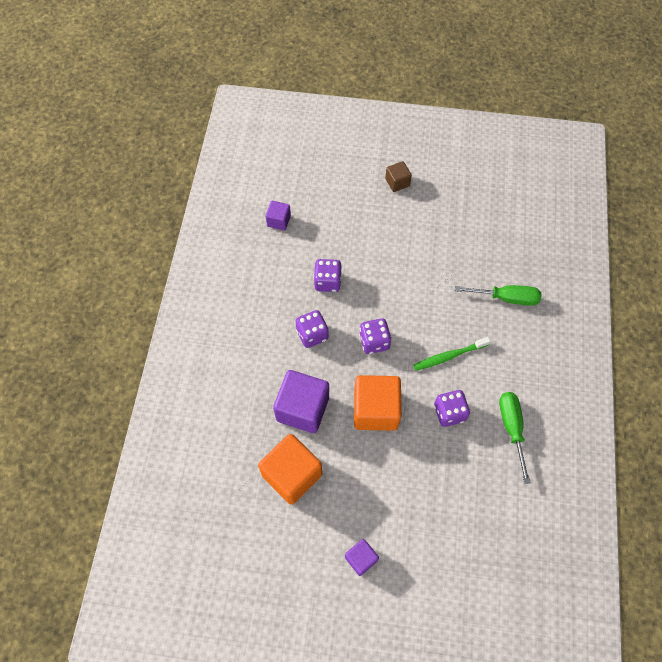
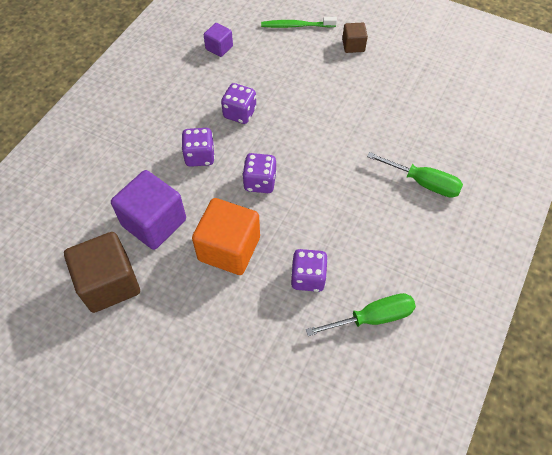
camera: 20 degrees right, 5 degrees down
orange cube [258,434,322,505] -> brown cube [64,232,140,313]
purple cube [345,539,379,576] -> none
green toothbrush [413,337,491,371] -> green toothbrush moved to [261,17,337,28]
green screwdriver [499,392,531,484] -> green screwdriver turned 60 degrees clockwise [306,293,416,336]

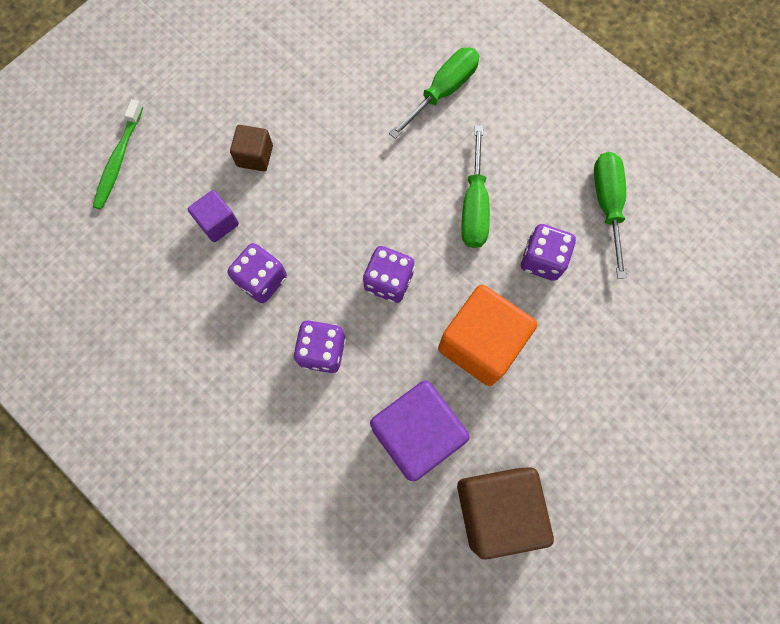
camera: 75 degrees left, 15 degrees up
purple cube [204,23,233,57] -> purple cube moved to [188,190,239,242]
brown cube [342,23,368,53] -> brown cube moved to [230,125,273,171]
none -> green screwdriver [462,125,490,248]

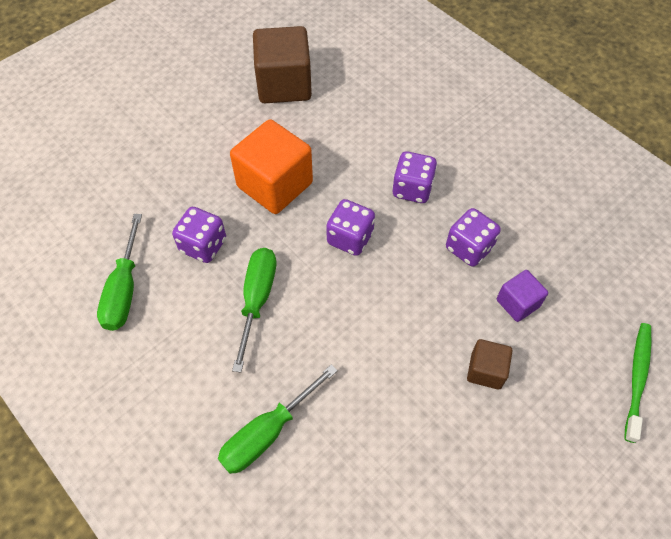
camera: 175 degrees left, 15 degrees down
purple cube [370,380,470,481] -> none

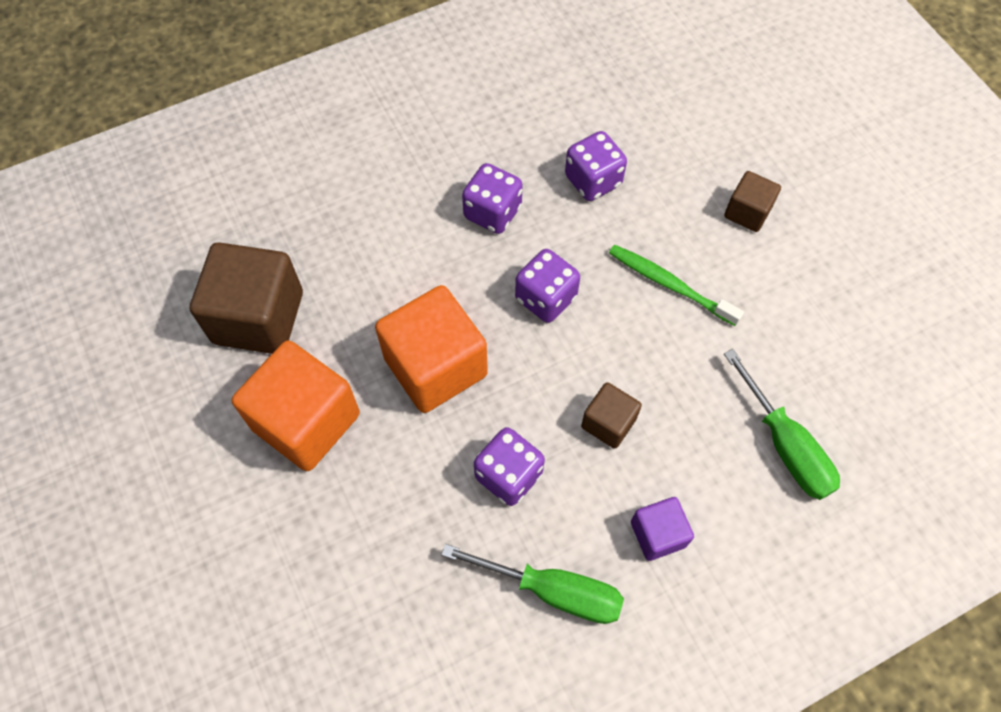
camera: 75 degrees left, 5 degrees up
green screwdriver [232,248,276,373] -> brown cube [581,382,642,449]
purple cube [497,270,548,322] -> purple cube moved to [631,497,694,561]
green toothbrush [624,323,651,443] -> green toothbrush moved to [609,244,744,326]
none -> orange cube [232,340,360,471]

